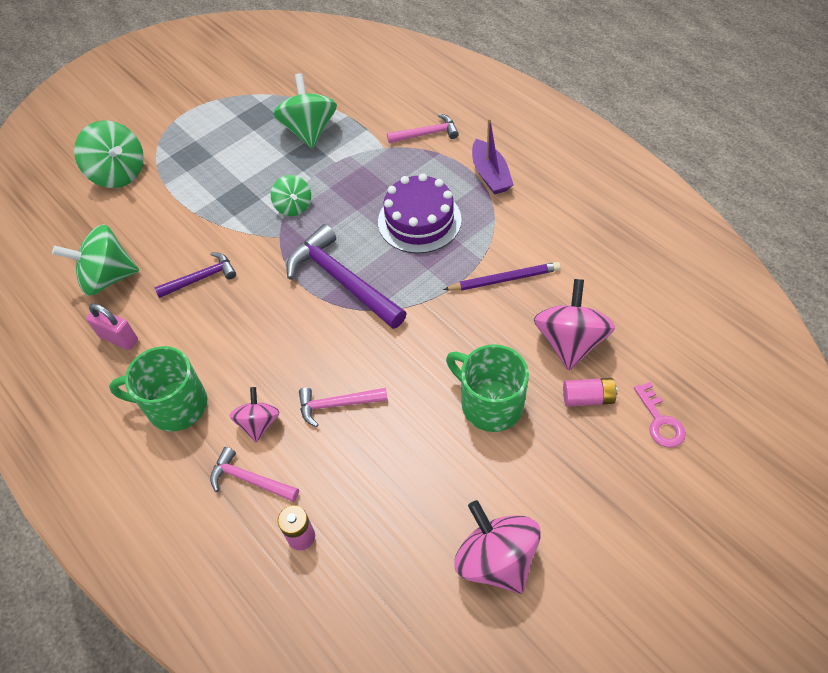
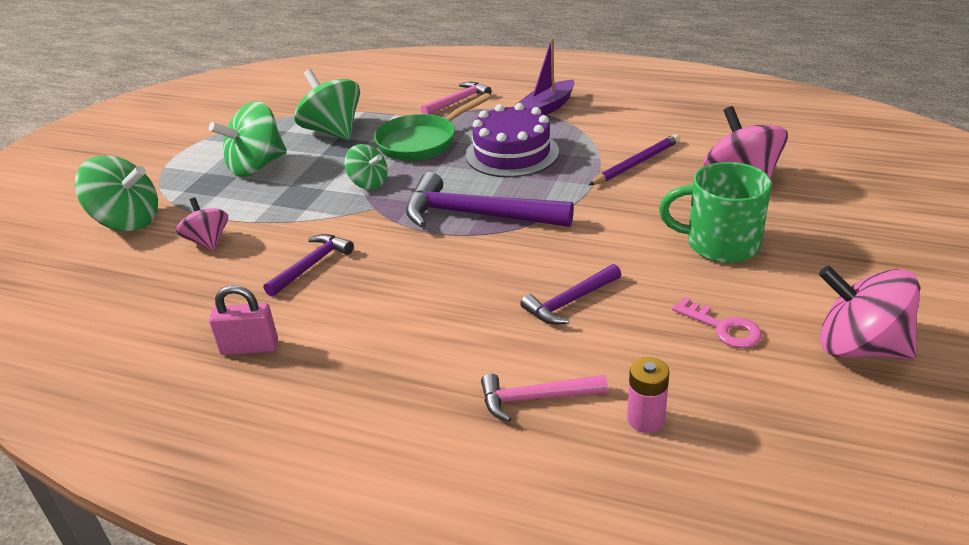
camera: 30 degrees left, 20 degrees down
green spinning top [52,224,139,296] -> green spinning top moved to [209,101,287,177]
green mug [109,346,207,432] -> none
pink spinning top [230,387,280,443] -> pink spinning top moved to [176,197,228,251]
pink hammer [299,388,388,427] -> purple hammer [520,264,622,325]
purple boat [472,118,514,195] -> purple boat turned 90 degrees clockwise [518,38,575,115]
pink battery [563,378,618,407] -> none
pink key [634,382,686,448] -> pink key moved to [672,297,762,348]
none -> green pan [374,93,492,161]

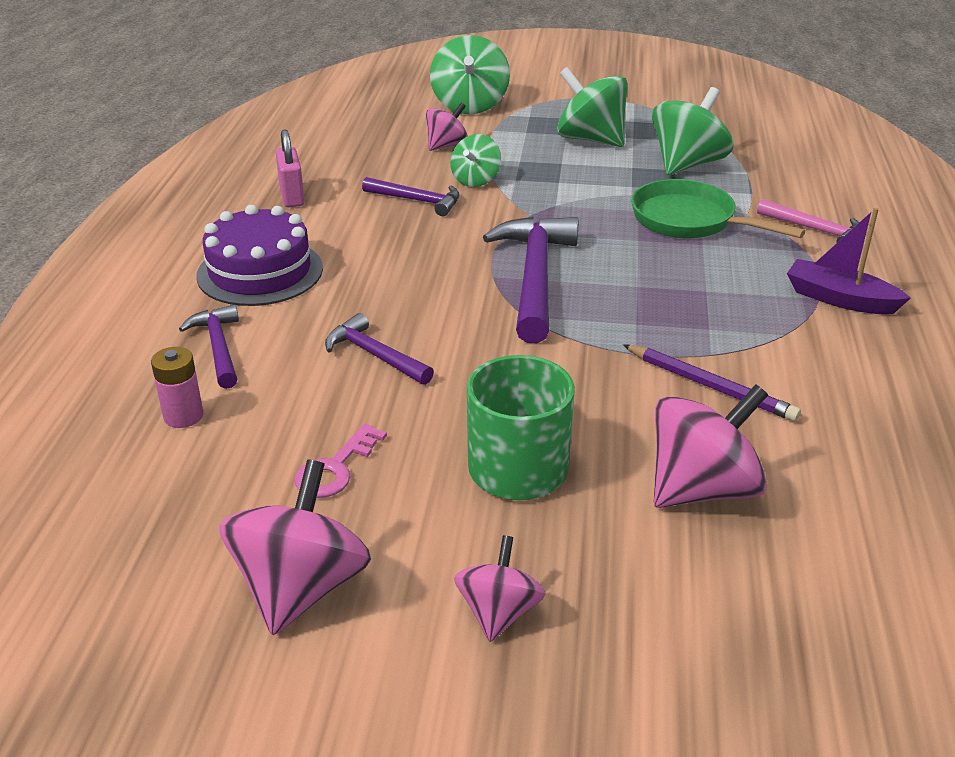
camera: 75 degrees right, 0 degrees up
green spinning top [344,144,388,189] -> green spinning top moved to [450,134,501,187]
purple cake [466,103,559,178] -> purple cake moved to [196,205,323,306]
pink hammer [481,373,608,422] -> purple hammer [179,304,239,389]
none -> pink spinning top [454,535,545,642]

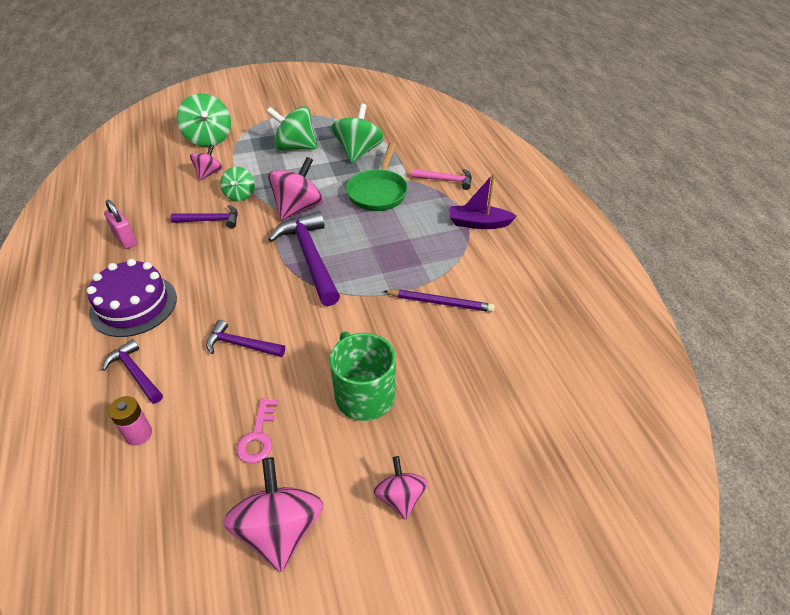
camera: 25 degrees left, 10 degrees up
green pan [631,179,806,239] -> green pan turned 90 degrees counterclockwise [346,142,408,211]
pink spinning top [654,384,768,508] -> pink spinning top moved to [268,157,323,220]

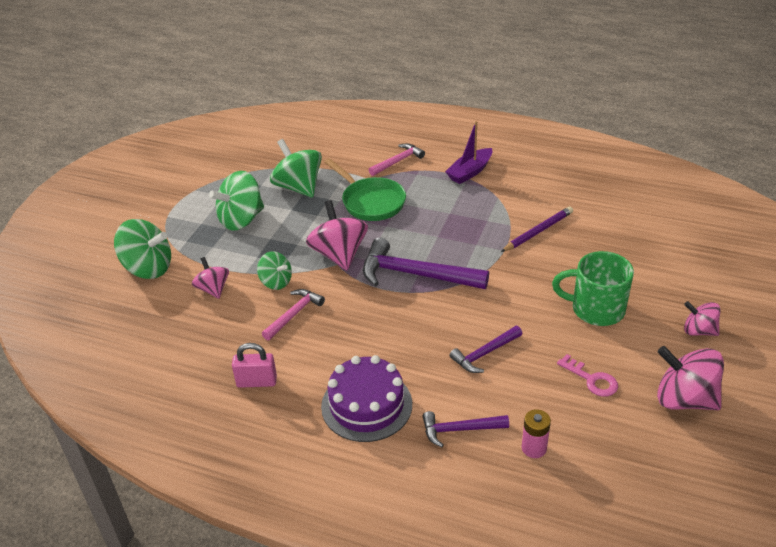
camera: 50 degrees left, 5 degrees down
purple hammer [171,205,238,228] -> pink hammer [262,289,325,340]

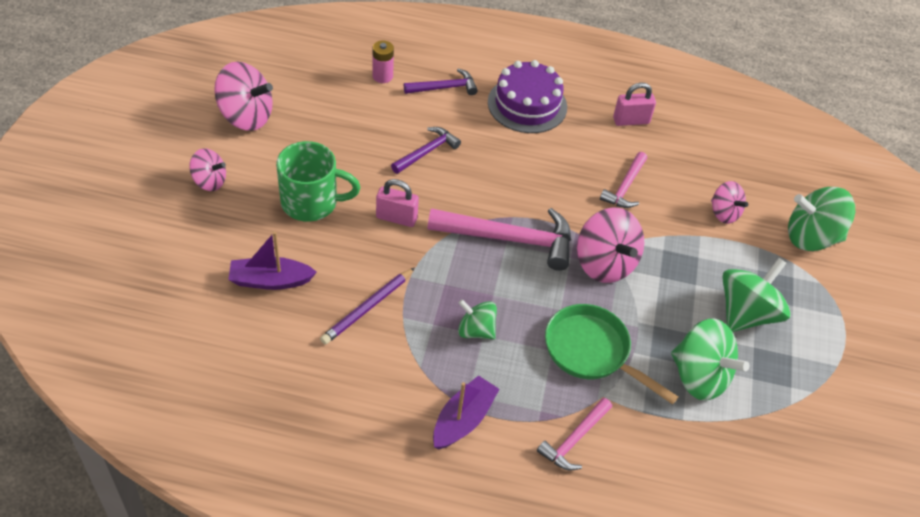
camera: 165 degrees right, 10 degrees up
green spinning top [257,251,292,290] -> green spinning top moved to [458,299,497,340]
purple hammer [363,238,489,289] -> pink hammer [428,208,571,271]
pink key [557,354,618,397] -> none
none -> purple boat [228,231,317,290]
none -> pink padlock [376,179,419,227]

